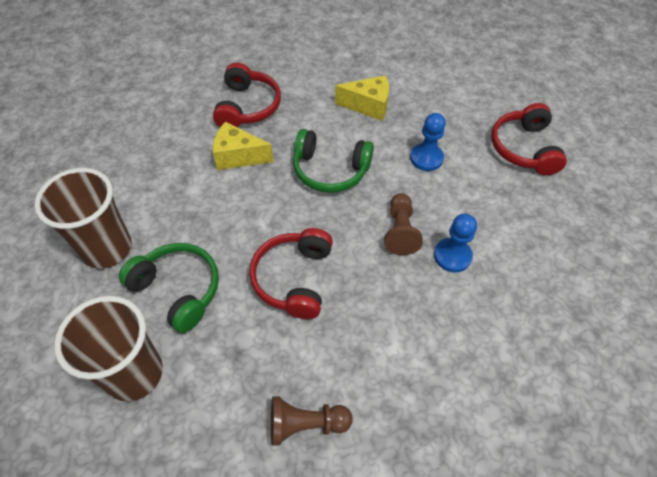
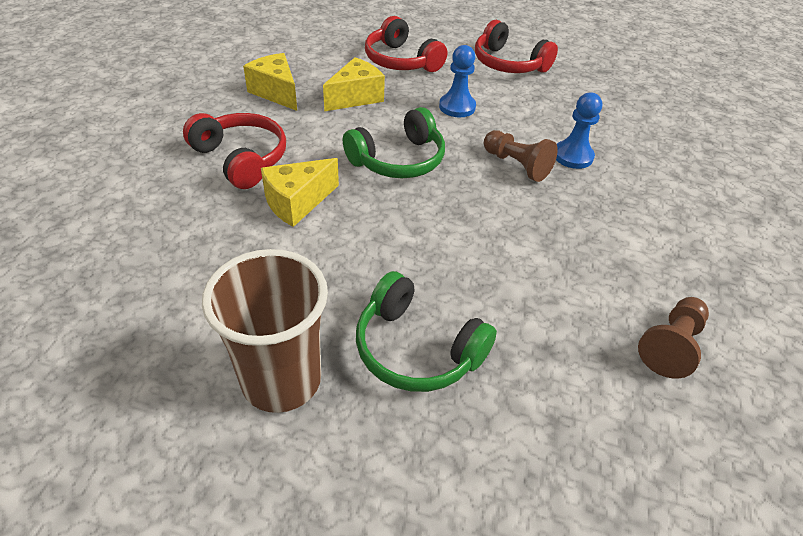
camera: 50 degrees left, 10 degrees down
brown cup [54,296,163,402] -> none
green headphones [119,243,219,333] -> green headphones turned 135 degrees counterclockwise [356,271,497,392]
red headphones [249,228,333,319] -> red headphones moved to [365,16,447,72]
none -> yellow cheese [243,53,297,111]

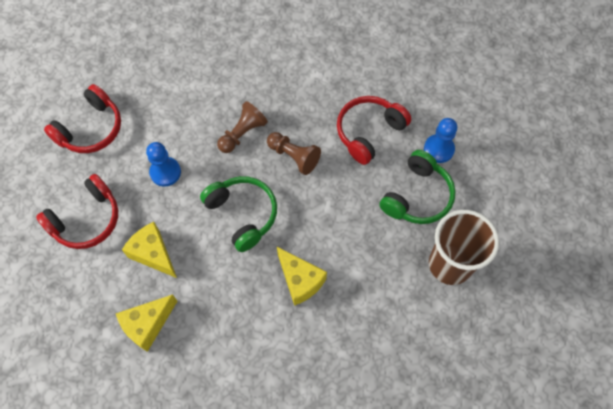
camera: 90 degrees left, 20 degrees up
red headphones [183,113,286,189] -> red headphones moved to [337,96,411,165]
blue pawn [556,92,602,169] -> blue pawn moved to [424,118,457,163]
brown pawn [638,297,709,379] -> brown pawn moved to [267,132,321,175]

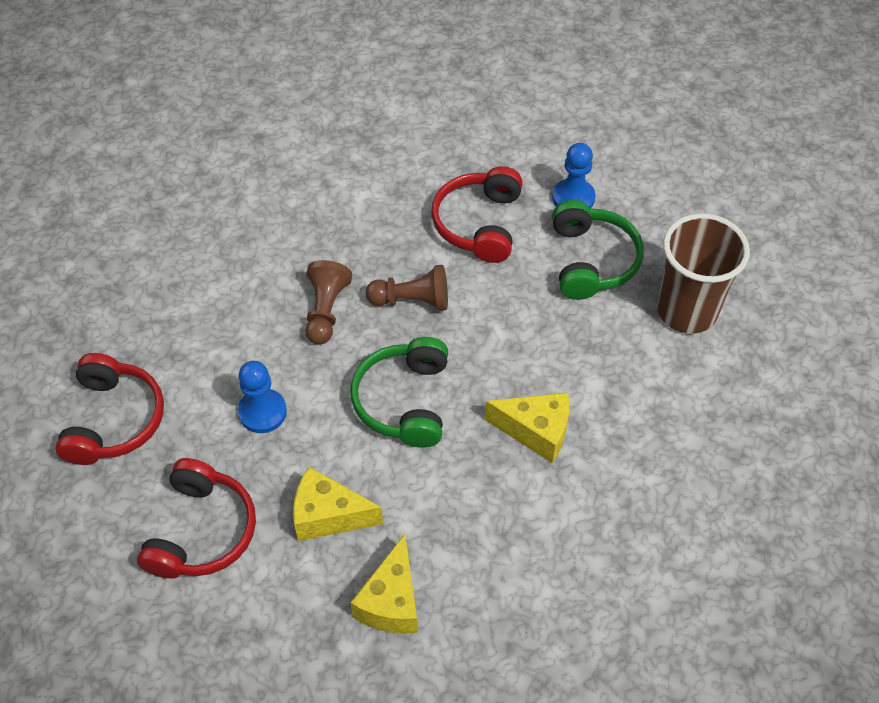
camera: 35 degrees left, 10 degrees down
green headphones [200,176,277,252] -> green headphones turned 105 degrees counterclockwise [350,337,448,448]

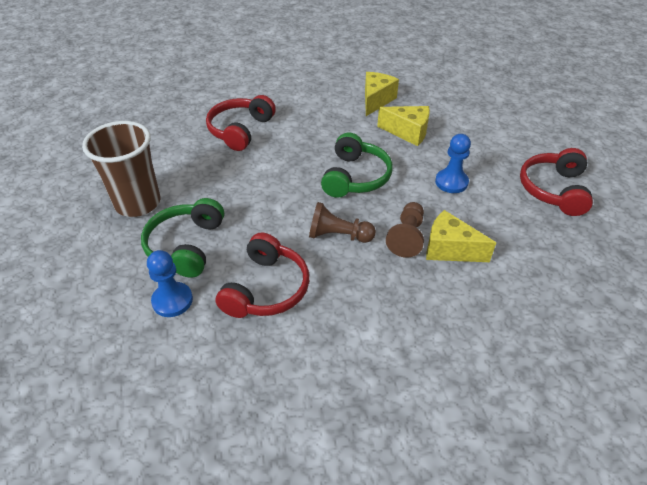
camera: 170 degrees left, 10 degrees down
red headphones [137,458,256,579] -> red headphones moved to [206,95,276,151]
yellow cheese [485,393,570,463] -> yellow cheese moved to [426,210,496,262]

